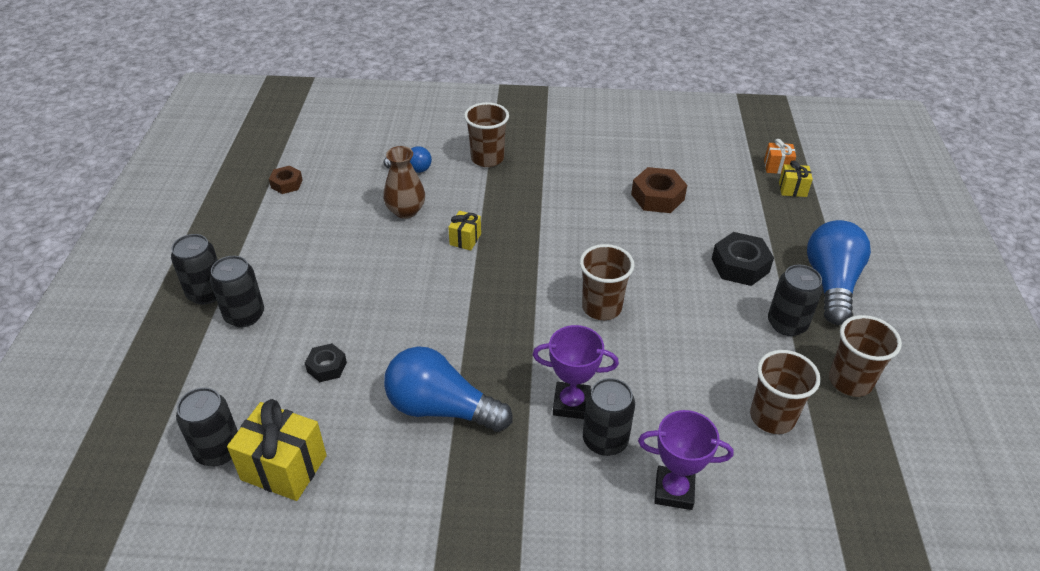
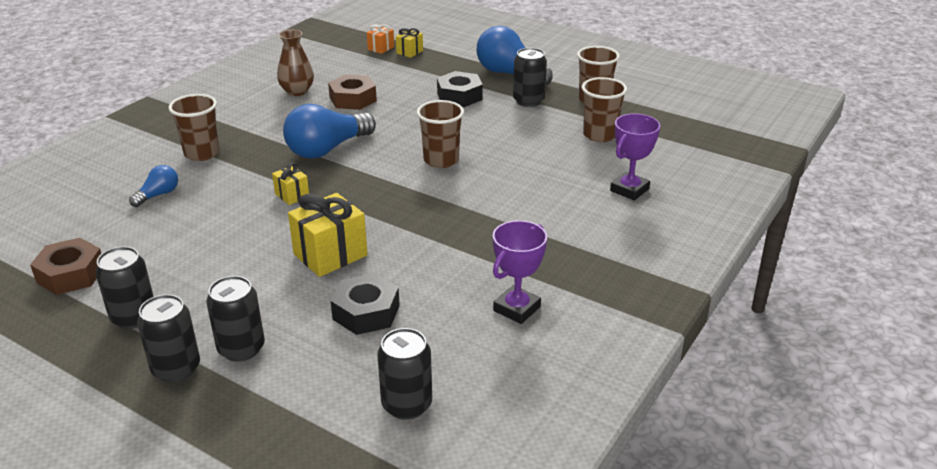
camera: 60 degrees left, 10 degrees down
yellow gift [227,399,327,501] -> yellow gift moved to [288,193,368,277]
brown nut [269,166,303,194] -> brown nut [30,238,101,295], size x1.65
black nut [305,343,347,382] -> black nut [331,273,400,335], size x1.65
brown vase [383,146,425,219] -> brown vase moved to [277,30,314,96]
blue light bulb [384,346,512,432] -> blue light bulb moved to [283,104,376,159]
purple trophy [533,325,619,419] -> purple trophy moved to [493,220,547,324]
black can [583,378,635,456] -> black can moved to [95,246,154,329]

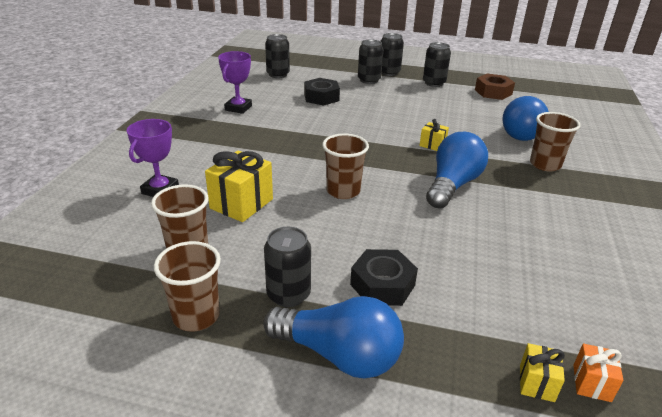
camera: 160 degrees right, 0 degrees up
blue light bulb [129,165,178,207] -> blue light bulb [502,96,549,141], size x2.00
brown vase [277,30,314,96] -> none
yellow gift [288,193,368,277] -> yellow gift moved to [205,151,273,222]
brown nut [328,74,377,110] -> none

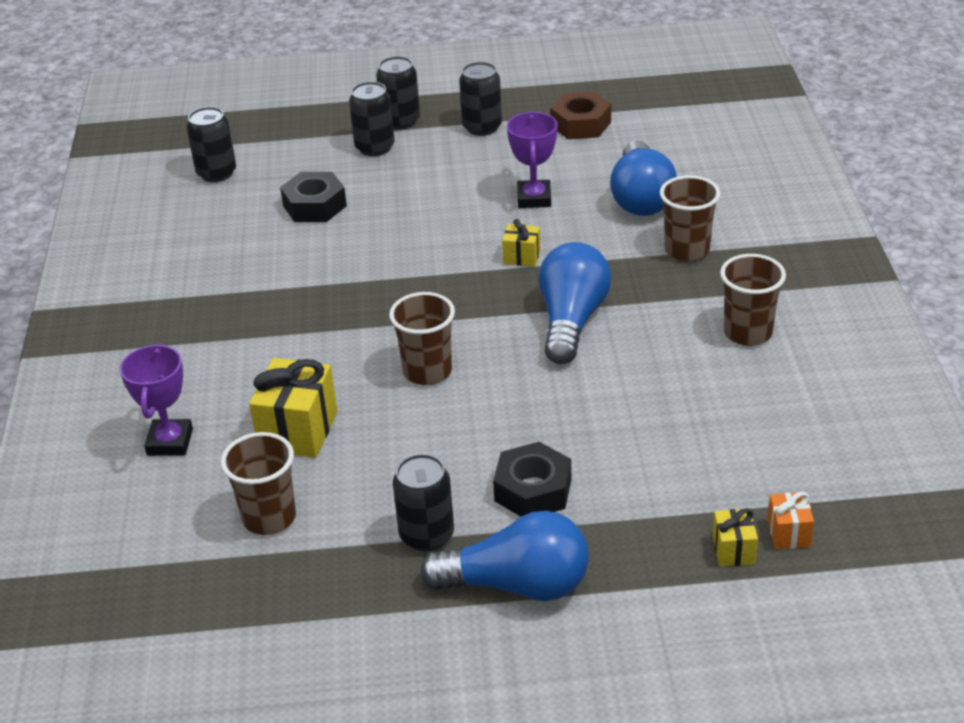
camera: 15 degrees left, 5 degrees up
brown cup [154,241,221,332] -> brown cup moved to [720,254,786,346]
purple trophy [218,51,252,114] -> purple trophy moved to [507,112,557,208]

